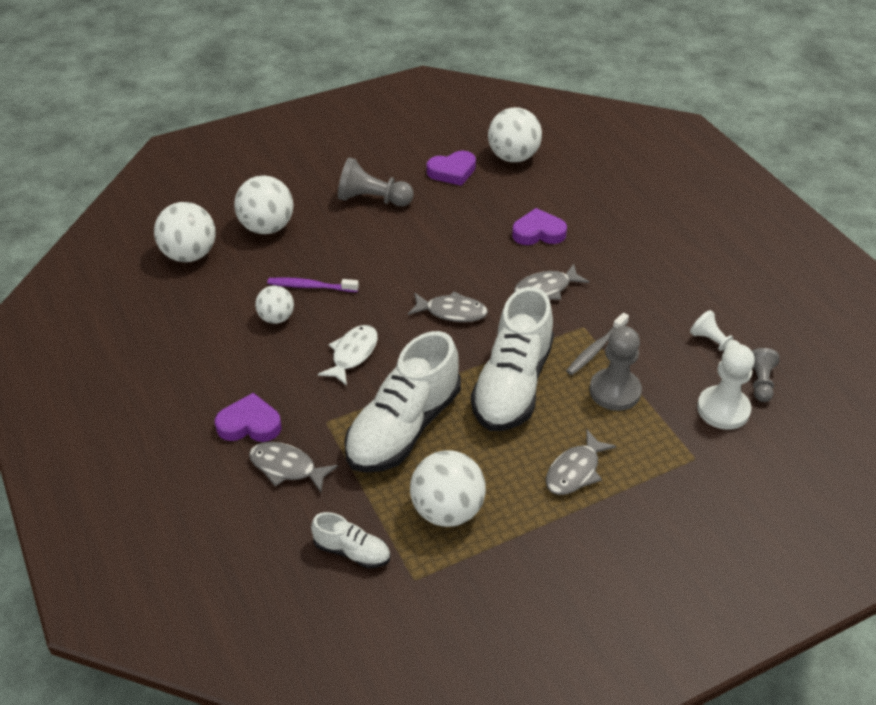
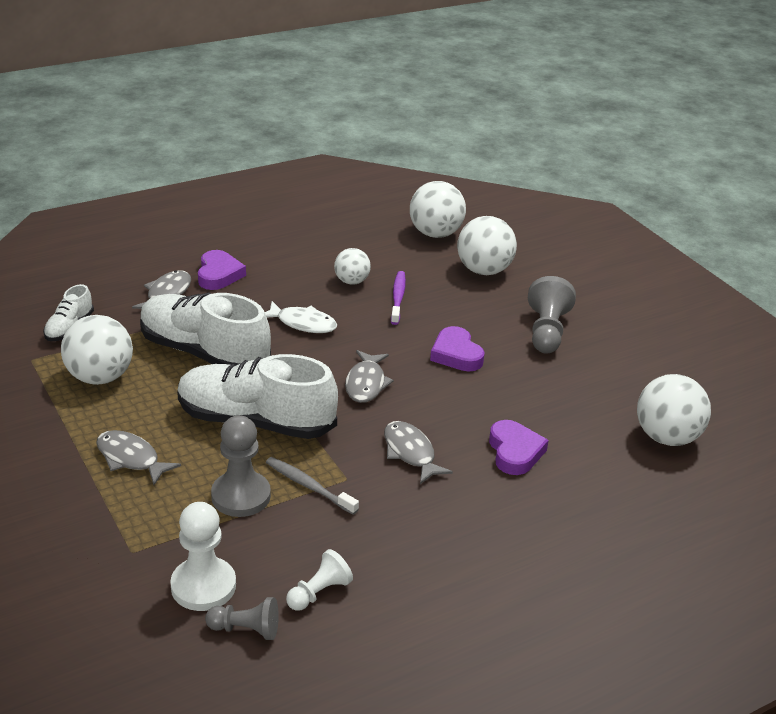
camera: 85 degrees right, 10 degrees down
purple heart [427,151,476,186] -> purple heart moved to [430,326,485,372]

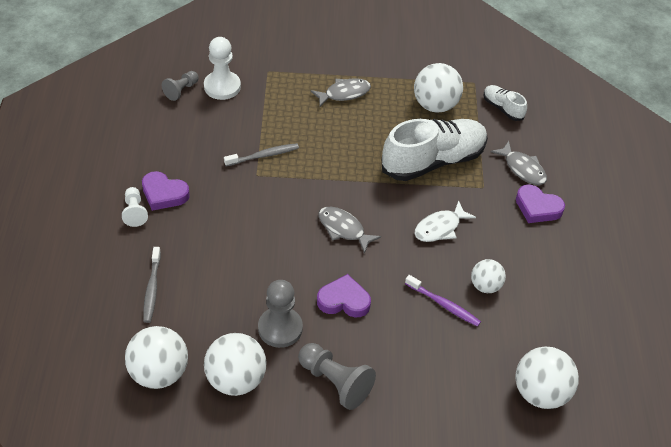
camera: 120 degrees right, 15 degrees up
white shoe [177,354,338,439] -> none
grey pawn [211,415,271,517] -> grey pawn moved to [258,280,303,348]
white pawn [286,549,353,611] -> white pawn moved to [122,187,148,227]
grey fish [384,421,453,484] -> none
white ball [457,216,517,275] -> white ball moved to [204,333,267,396]
purple heart [489,420,549,475] -> purple heart moved to [142,171,190,211]
none -> grey toothbrush [143,247,161,323]

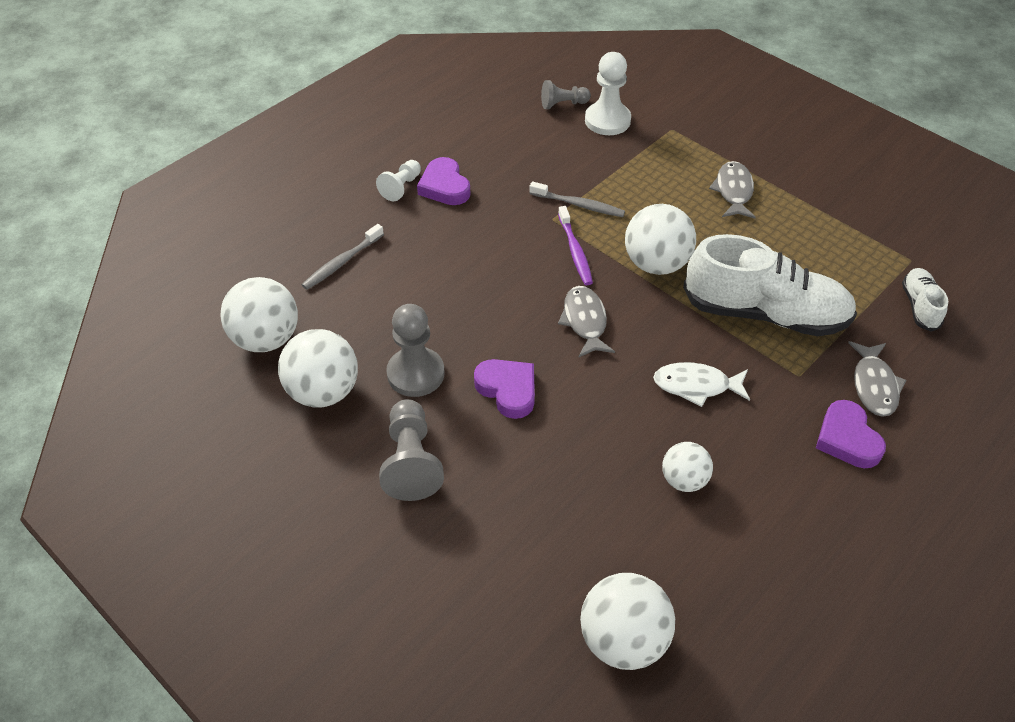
camera: 45 degrees right, 0 degrees up
grey fish [311,78,371,107] -> grey fish turned 105 degrees counterclockwise [709,161,756,219]
purple toothbrush [405,275,481,327] -> purple toothbrush moved to [558,206,593,285]
white ball [414,63,463,113] -> white ball moved to [625,204,696,275]

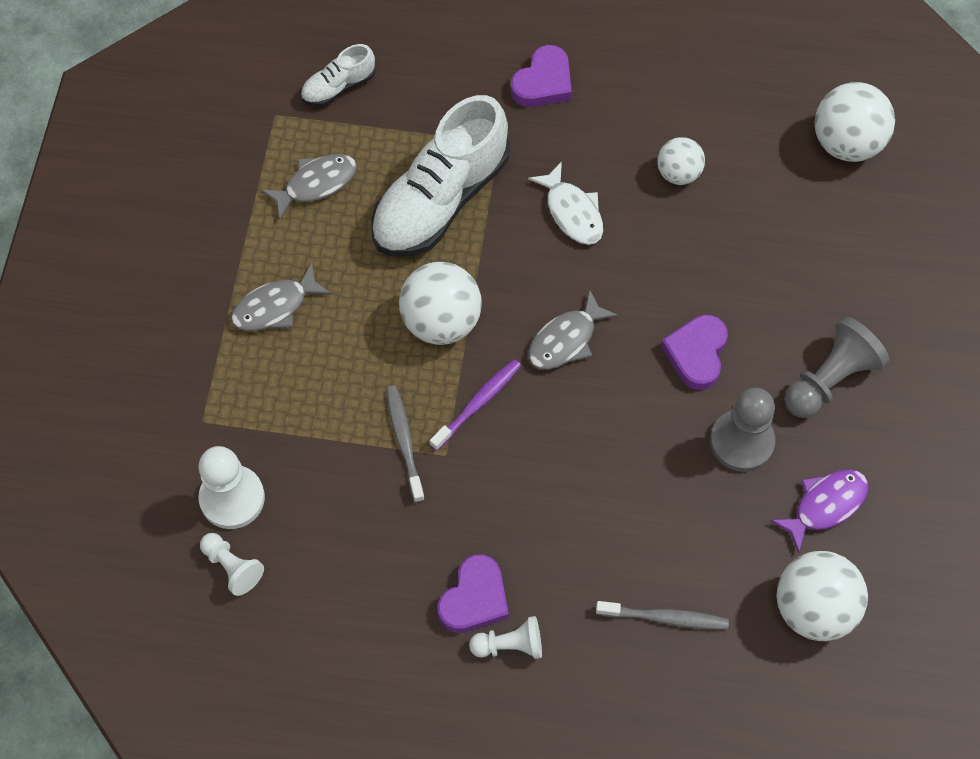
camera: 125 degrees left, 15 degrees up
white ball [278,329,358,408] -> purple fish [770,469,868,553]
grey pawn [541,80,591,109] -> white pawn [200,533,264,596]
white shoe [683,234,857,336] -> white shoe turned 120 degrees counterclockwise [371,95,510,256]
grey fish [848,341,906,417] -> grey fish moved to [261,154,357,220]

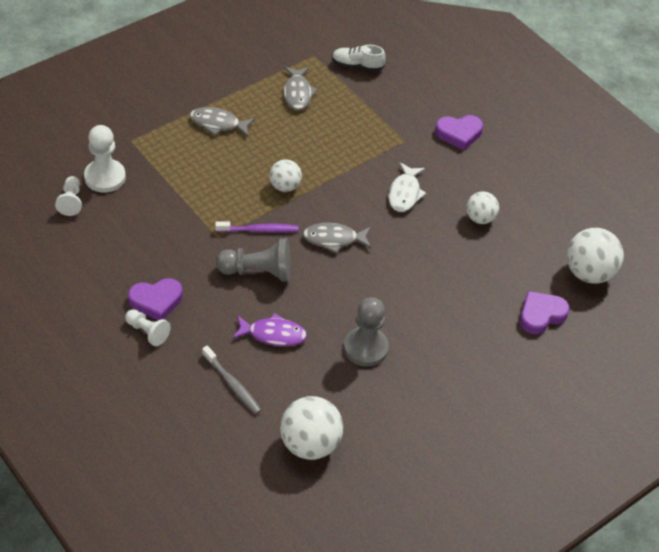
camera: 40 degrees right, 15 degrees down
grey fish [261,154,357,220] -> grey fish turned 75 degrees clockwise [283,67,318,110]
white shoe [371,95,510,256] -> none
grey toothbrush [386,386,425,503] -> none
white ball [399,262,482,345] -> white ball [269,159,302,192], size x0.60
purple heart [661,315,728,390] -> purple heart moved to [520,291,570,334]
purple fish [770,469,868,553] -> purple fish moved to [232,313,307,347]
grey pawn [785,317,890,418] -> grey pawn moved to [216,238,291,282]

